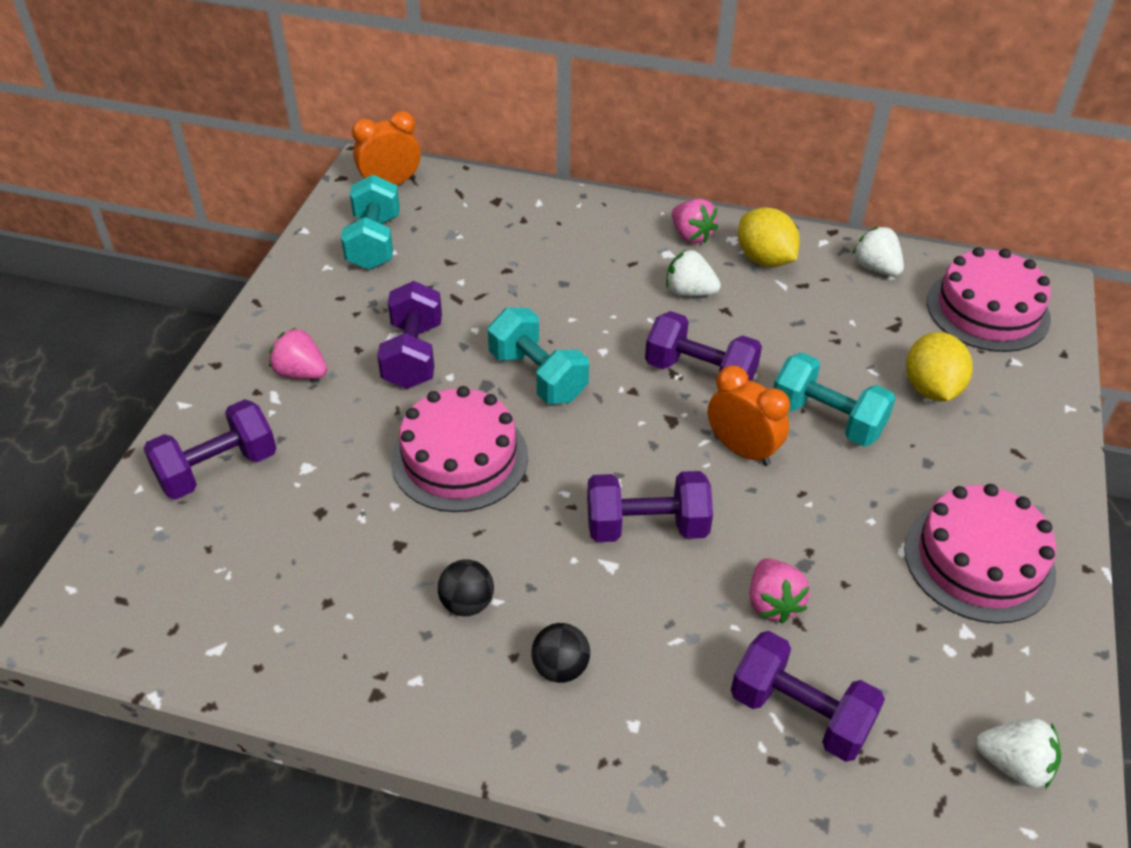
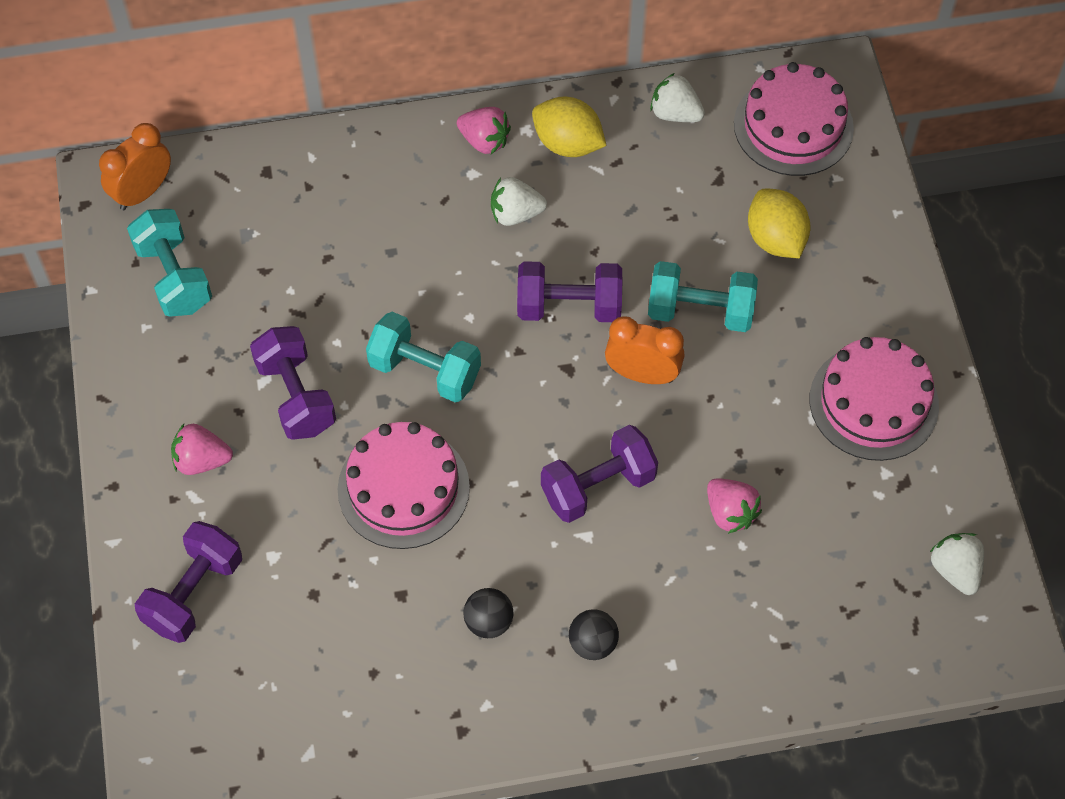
camera: 25 degrees left, 15 degrees up
purple dumbbell [731,631,885,762] -> none
white strawberry [976,718,1061,789] -> white strawberry turned 105 degrees counterclockwise [930,533,984,595]

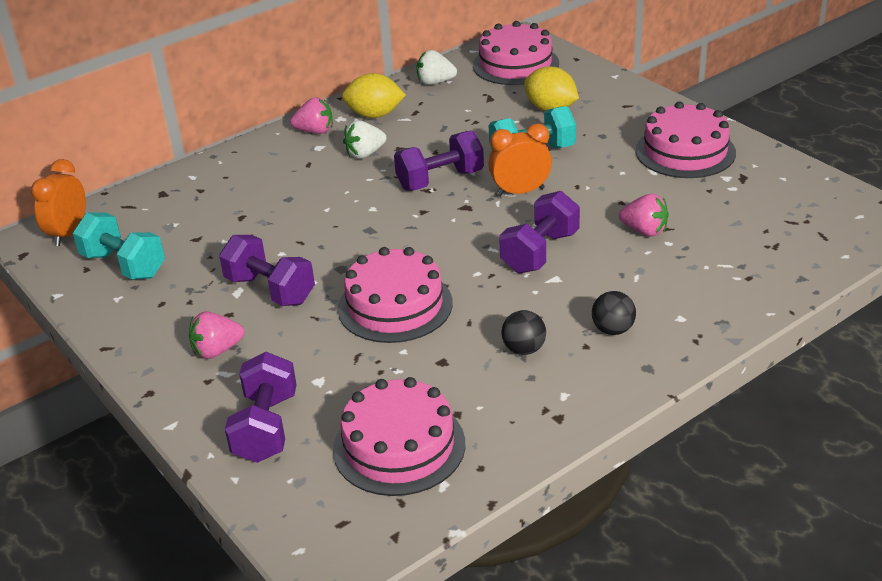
camera: 25 degrees left, 25 degrees down
turquoise dumbbell [366,312,481,403] -> none
white strawberry [930,533,984,595] -> none
none -> pink cake [333,377,465,496]

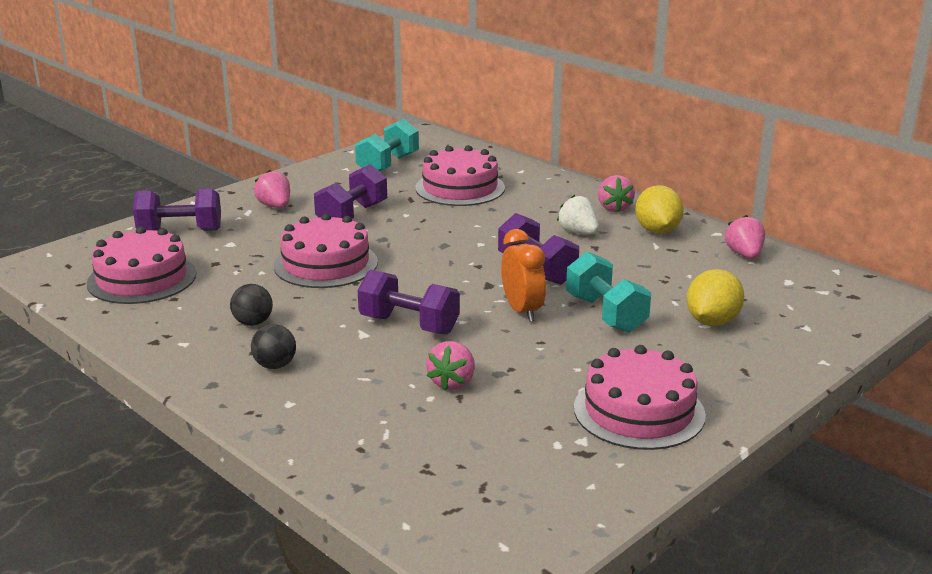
camera: 80 degrees right, 10 degrees down
orange clock [31,159,86,246] -> none
white strawberry [416,50,457,85] -> pink strawberry [725,215,765,259]
pink cake [473,21,559,85] -> pink cake moved to [415,145,505,206]

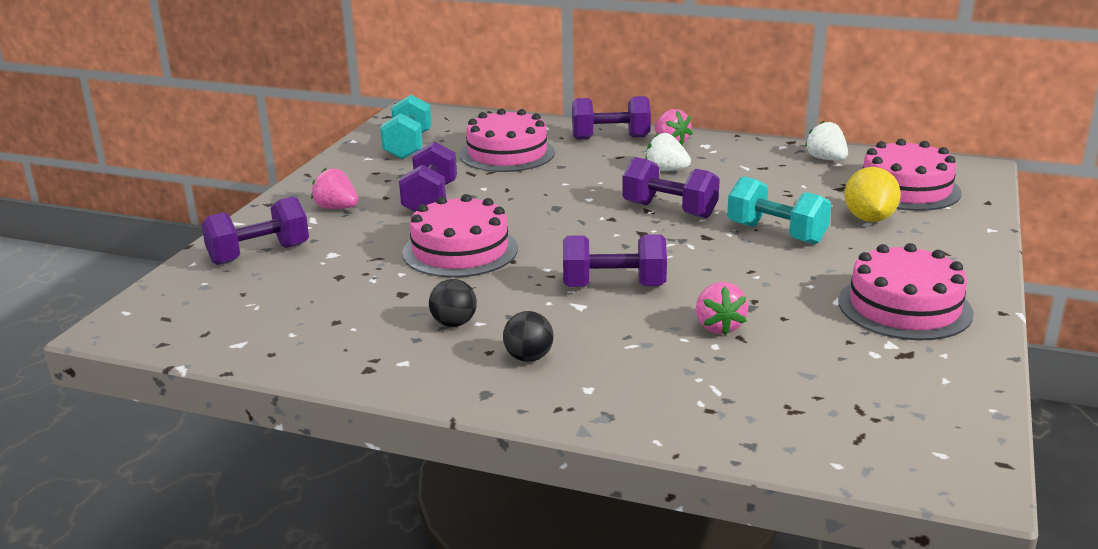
camera: 25 degrees left, 0 degrees up
pink cake [87,227,196,304] -> pink cake moved to [863,139,962,211]
orange clock [501,229,546,322] -> none
yellow lemon [635,185,684,234] -> none
pink strawberry [725,215,765,259] -> white strawberry [805,121,848,160]
none -> purple dumbbell [572,96,651,139]

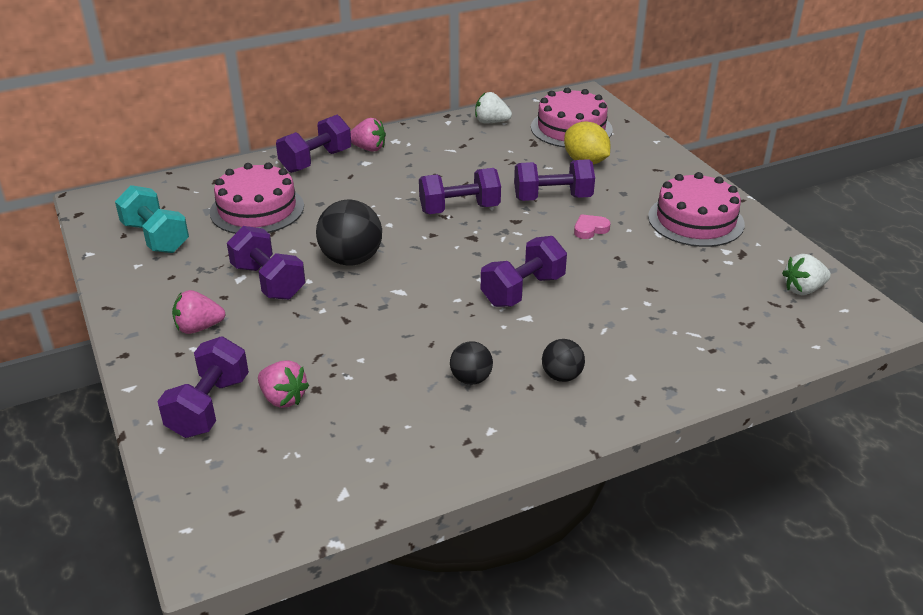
camera: 45 degrees left, 10 degrees up
pink cake [402,194,518,278] -> none
white strawberry [645,133,691,171] -> white strawberry moved to [782,254,831,295]
pink strawberry [696,282,749,335] -> pink strawberry moved to [258,360,309,408]
turquoise dumbbell [727,176,831,245] -> purple dumbbell [514,159,595,201]
none -> black ball [316,200,382,266]
none -> pink heart [574,214,610,239]

